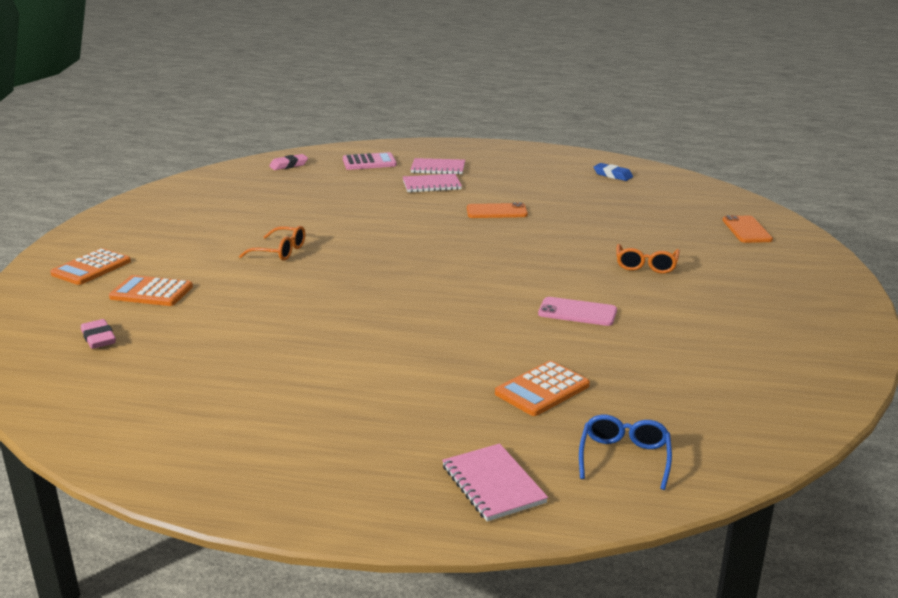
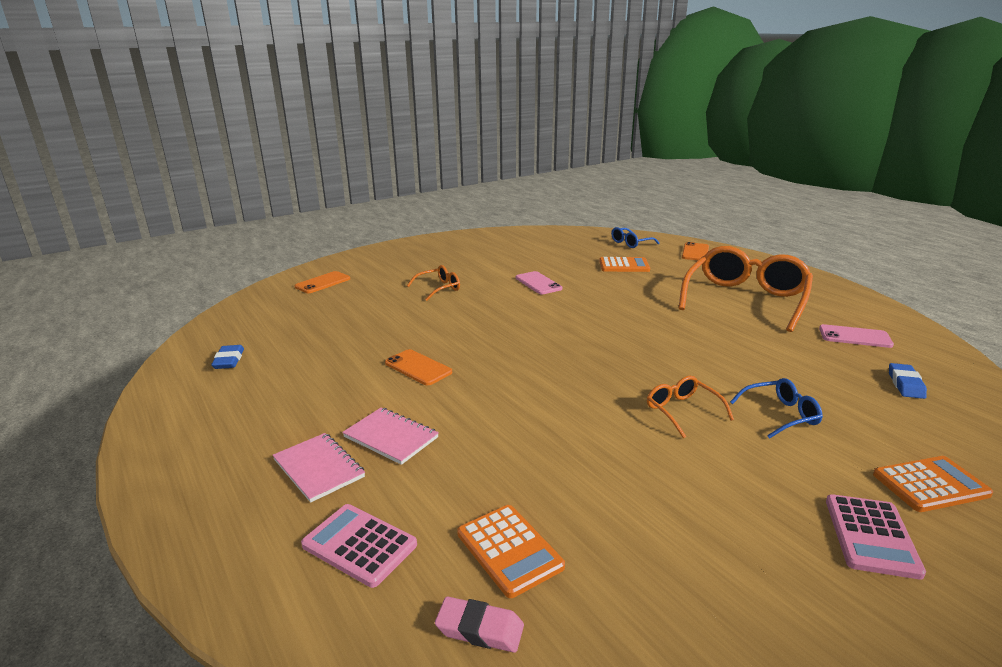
camera: 135 degrees left, 0 degrees up
pink eraser [81,319,116,349] -> blue eraser [889,363,927,399]
orange calculator [109,275,193,306] -> orange calculator moved to [457,505,565,598]
pink notebook [442,443,548,522] -> orange phone [682,242,709,260]
none -> orange glasses [678,246,813,332]
none -> blue glasses [730,378,823,439]
none -> pink phone [819,324,894,348]
none -> pink calculator [826,494,926,580]

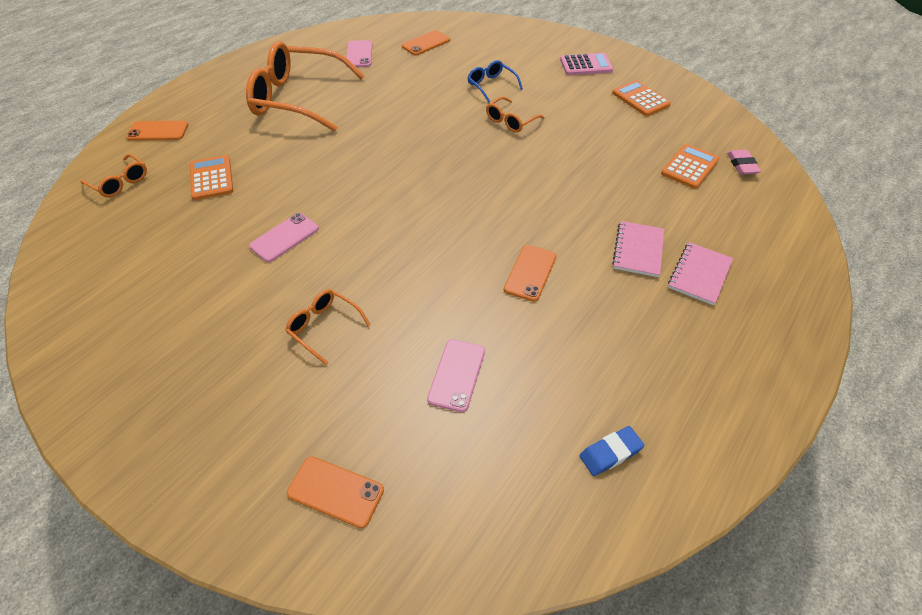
camera: 110 degrees left, 25 degrees up
pink calculator [301,504,417,588] -> none
blue glasses [611,227,659,248] -> orange glasses [80,154,147,197]
orange calculator [873,456,993,512] -> orange calculator moved to [612,80,671,116]
blue eraser [889,363,927,399] -> orange phone [402,30,450,55]
none -> pink phone [427,339,485,412]

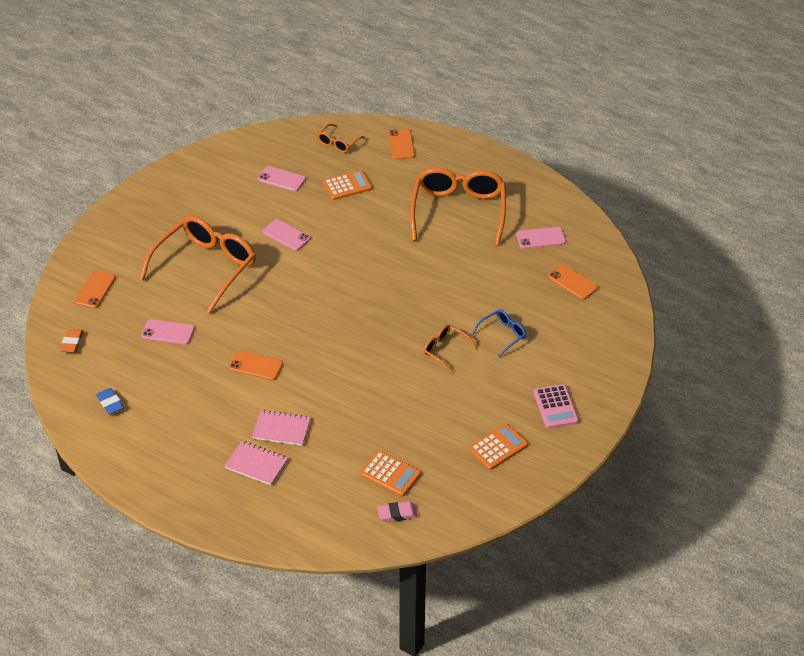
camera: 85 degrees right, 5 degrees down
orange glasses [285,289,371,365] -> orange glasses [140,216,256,314], size x2.23
none -> orange eraser [60,329,84,353]
none -> pink phone [258,166,306,192]

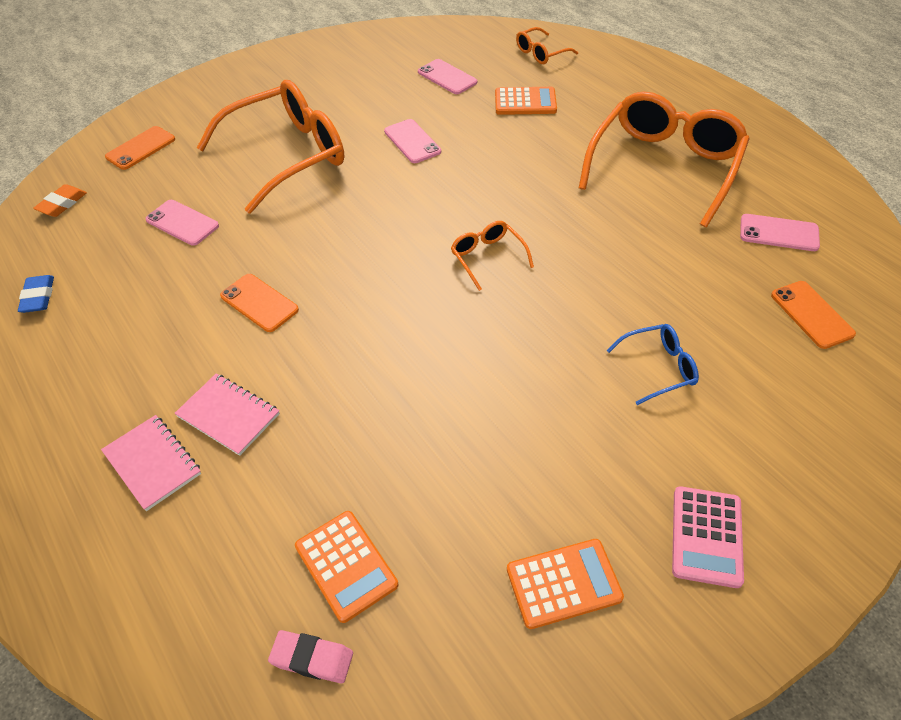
camera: 25 degrees right, 5 degrees up
orange phone [388,129,415,159] -> none
orange glasses [424,325,477,373] -> orange glasses moved to [451,221,534,291]

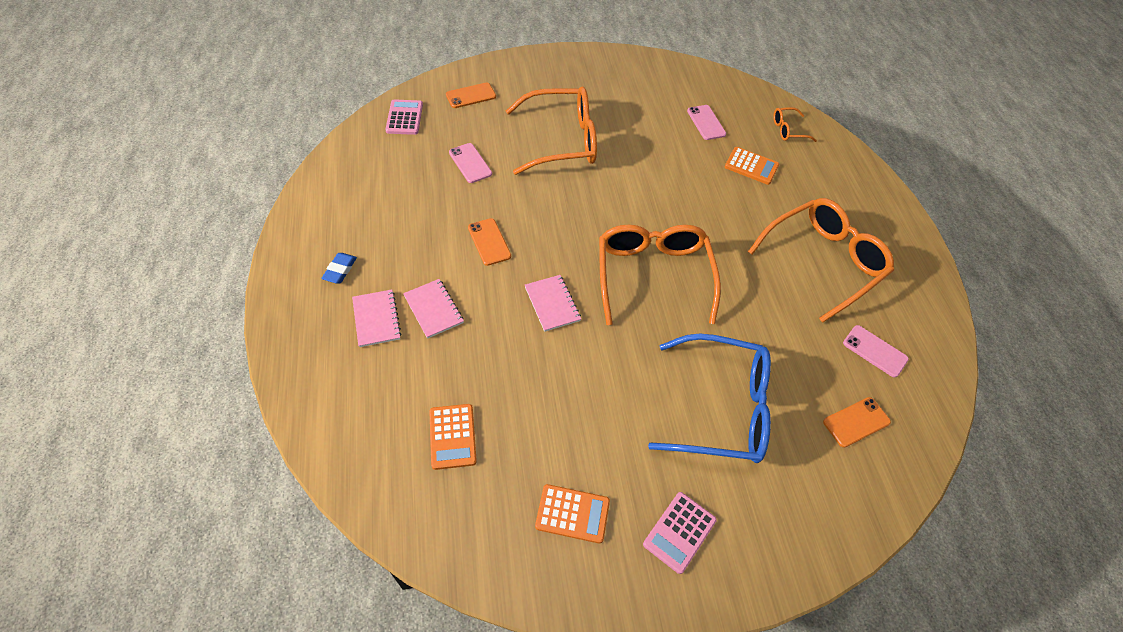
camera: 20 degrees right, 5 degrees up
blue eraser [18,275,54,313] -> blue eraser moved to [321,253,357,284]
orange eraser [33,184,87,217] -> pink calculator [385,99,423,135]
pink eraser [268,630,353,683] -> none
pink phone [384,119,441,163] -> none
orange glasses [451,221,534,291] -> orange glasses [599,225,721,325], size x2.23
blue glasses [607,324,699,405] -> blue glasses [648,334,771,463], size x2.23
orange phone [771,281,856,349] -> orange phone turned 60 degrees clockwise [823,397,891,448]
none -> pink notebook [525,275,581,332]

